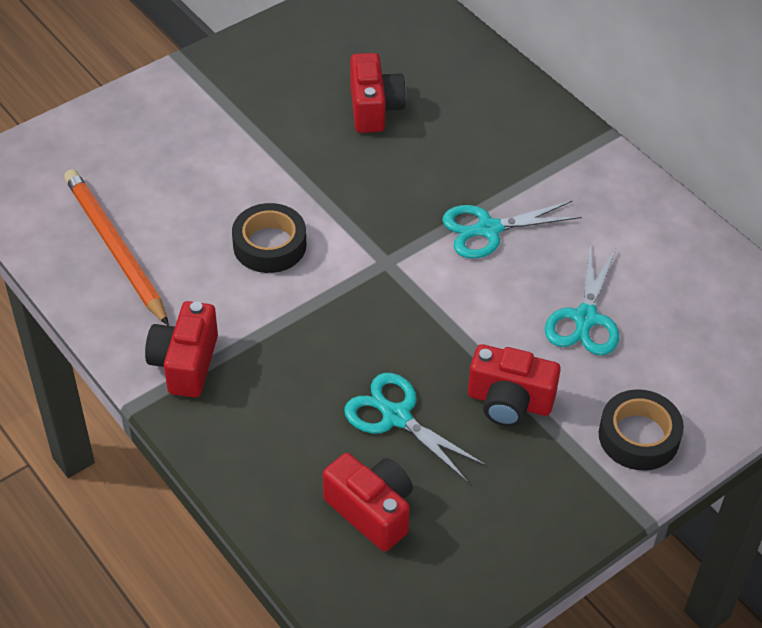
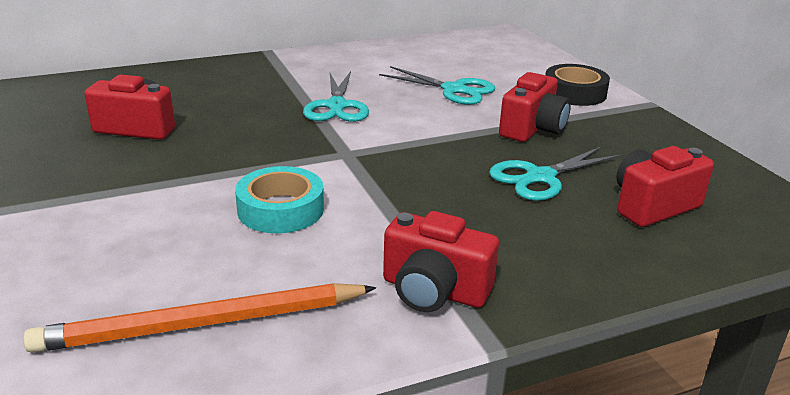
camera: 75 degrees left, 20 degrees down
black tape [232,203,306,273] -> turquoise tape [235,166,324,233]

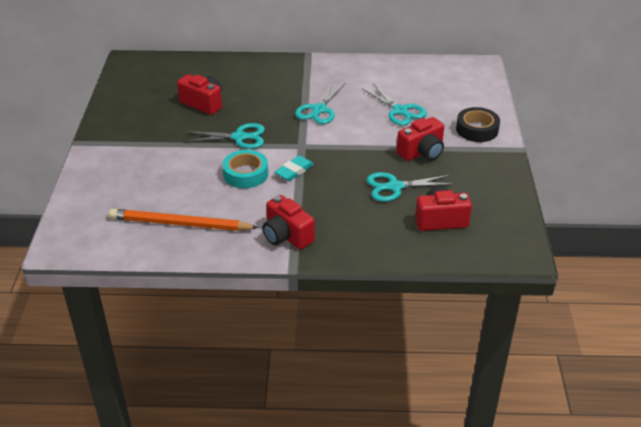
camera: 25 degrees right, 10 degrees up
none -> turquoise scissors [183,123,265,149]
none -> turquoise eraser [274,155,314,181]

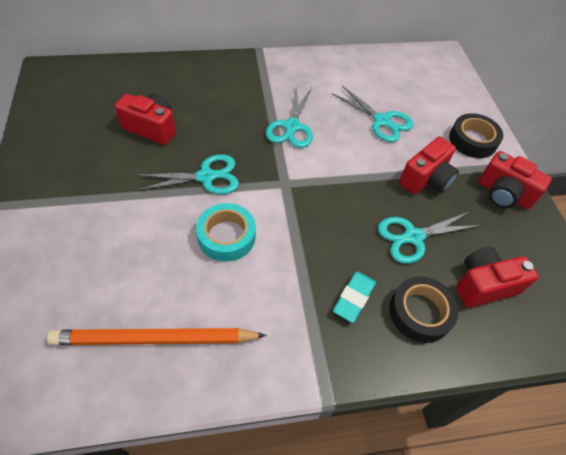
camera: 15 degrees left, 15 degrees up
red camera [262,195,315,249] -> red camera moved to [478,151,552,210]
turquoise eraser [274,155,314,181] -> turquoise eraser moved to [333,272,376,323]
none -> black tape [390,276,459,343]

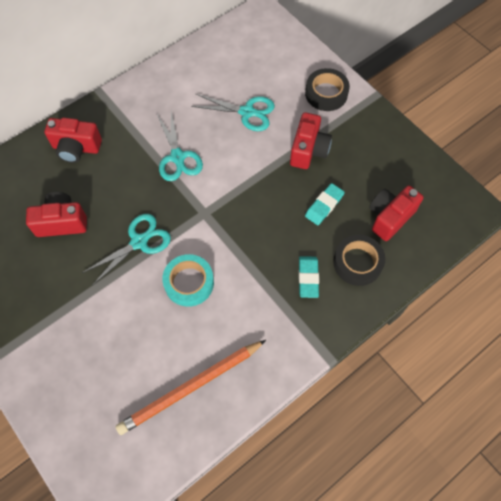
camera: 25 degrees left, 10 degrees up
turquoise scissors [378,212,481,264] -> turquoise eraser [305,183,345,225]
red camera [478,151,552,210] -> red camera moved to [44,118,102,163]

